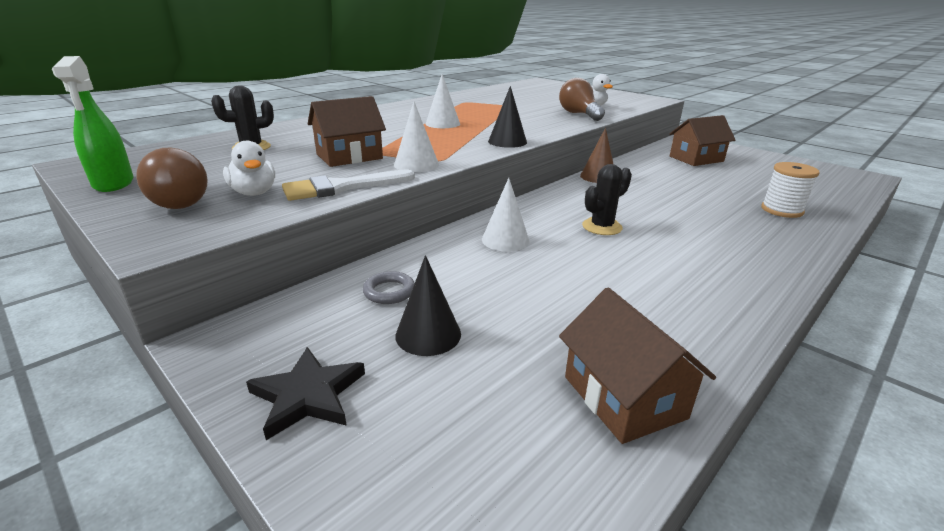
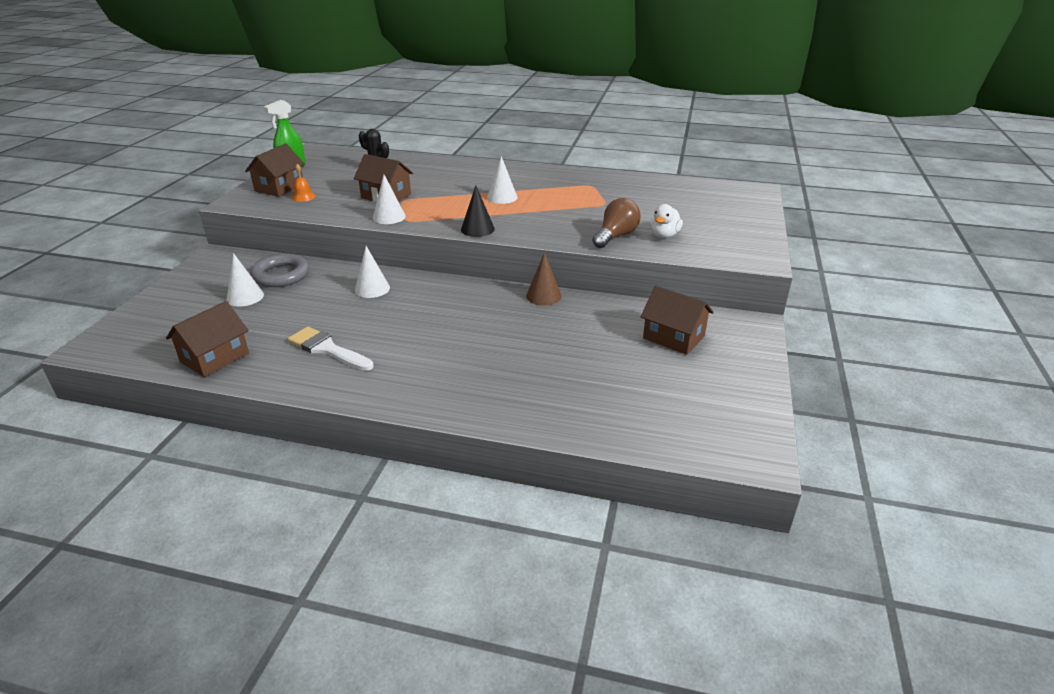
camera: 60 degrees right, 5 degrees up
brown light bulb [136,147,208,209] -> brown house [245,144,305,197]
white duck [223,141,275,196] -> orange bell [292,164,316,202]
black star [246,347,365,440] -> none
white brush [282,169,415,201] -> white brush moved to [288,326,374,371]
grey ring [363,271,415,304] -> grey ring [250,254,310,287], size x1.87
black cone [395,255,461,356] -> white cone [226,253,264,306]
black cactus [582,164,632,235] -> none
white spool [761,162,819,218] -> none

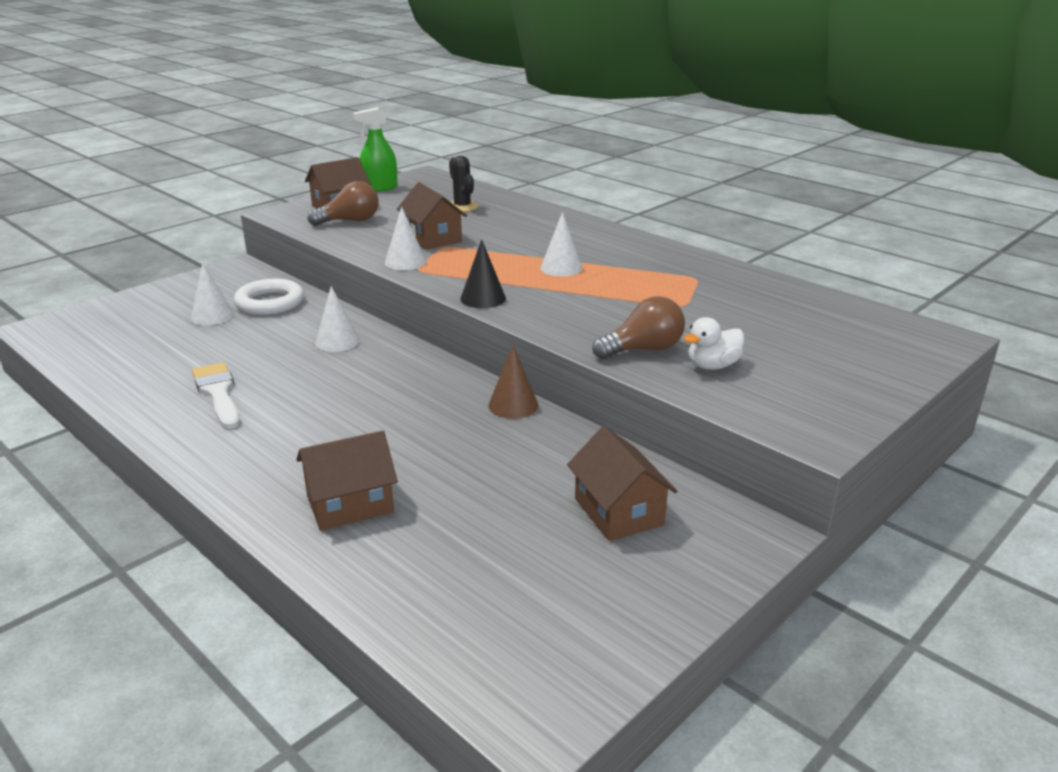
camera: 30 degrees right, 5 degrees down
brown house [166,301,249,377] -> brown house moved to [296,431,398,531]
grey ring [250,254,310,287] -> white ring [234,279,304,315]
orange bell [292,164,316,202] -> brown light bulb [307,181,379,226]

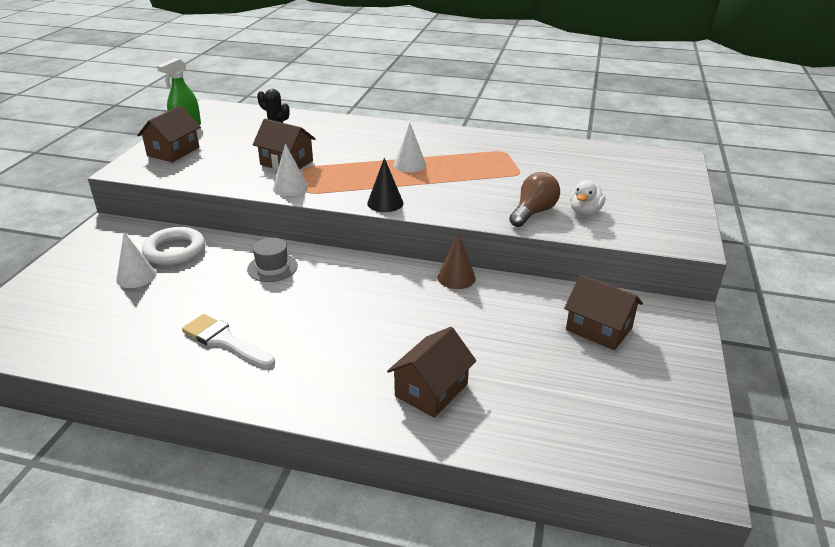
camera: 30 degrees left, 5 degrees up
brown light bulb [307,181,379,226] -> none
white cone [315,286,360,352] -> grey hat [247,238,298,282]

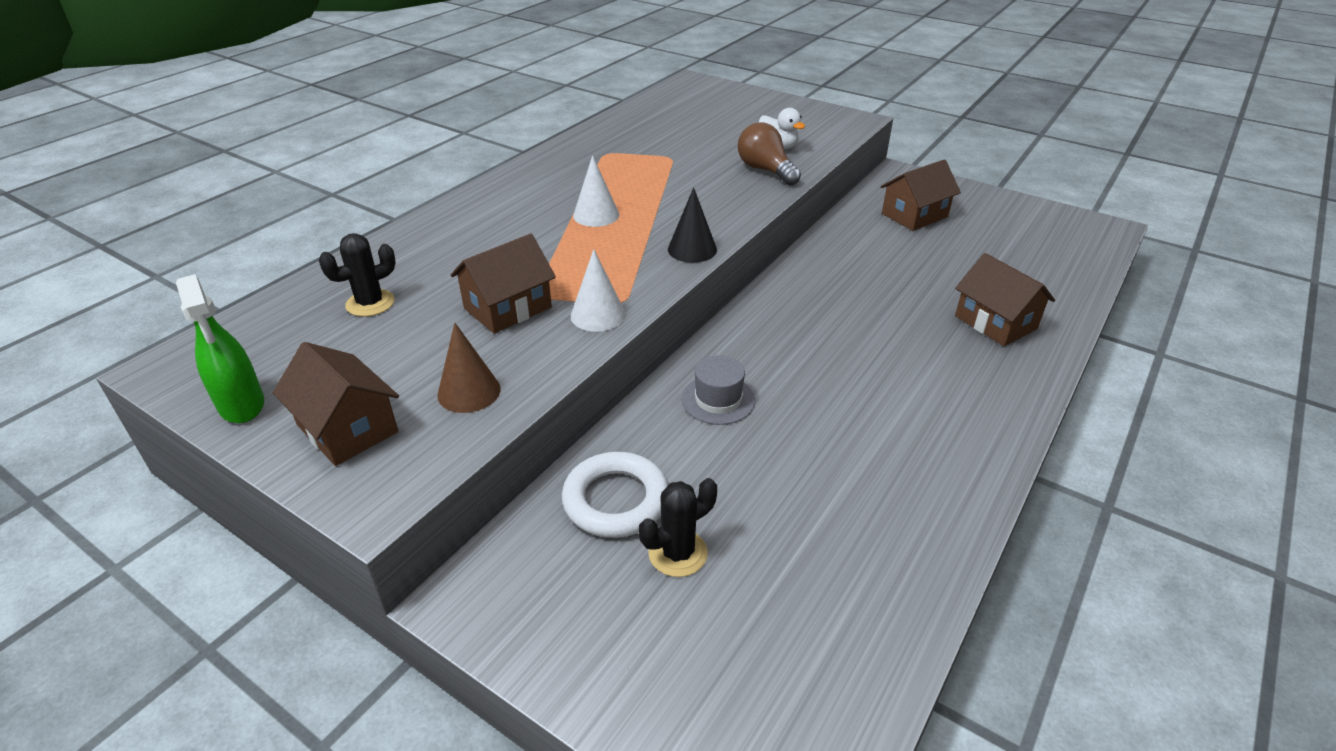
camera: 70 degrees left, 5 degrees up
white cone [116,232,156,288] -> black cactus [639,478,717,577]
white brush [182,314,275,368] -> none
brown cone [438,233,476,289] -> brown cone moved to [437,323,501,413]

